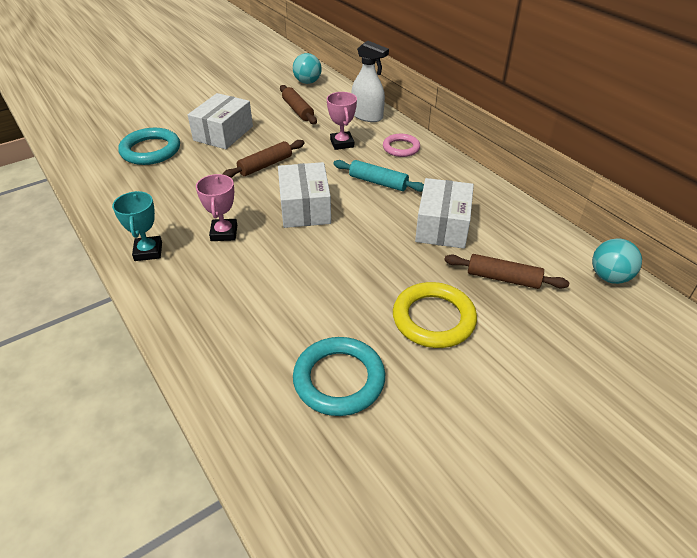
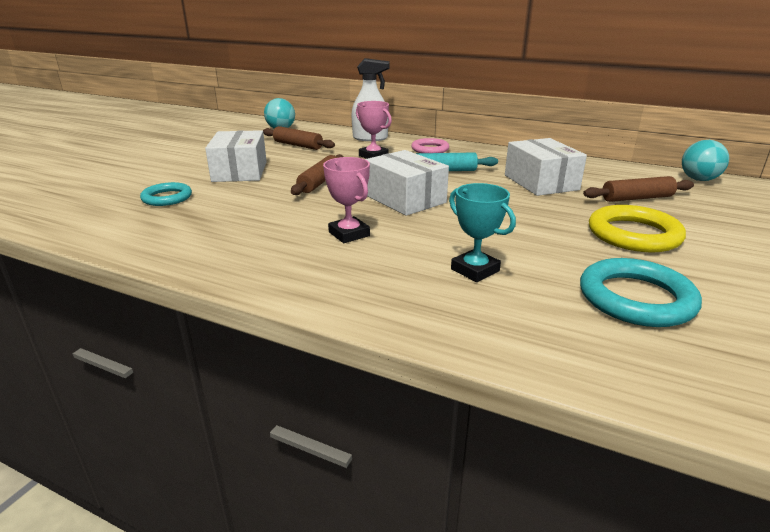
camera: 30 degrees left, 15 degrees down
turquoise trophy [112,191,162,261] -> turquoise trophy moved to [449,183,516,282]
turquoise ring [118,128,180,165] -> turquoise ring [140,182,192,206], size x0.63

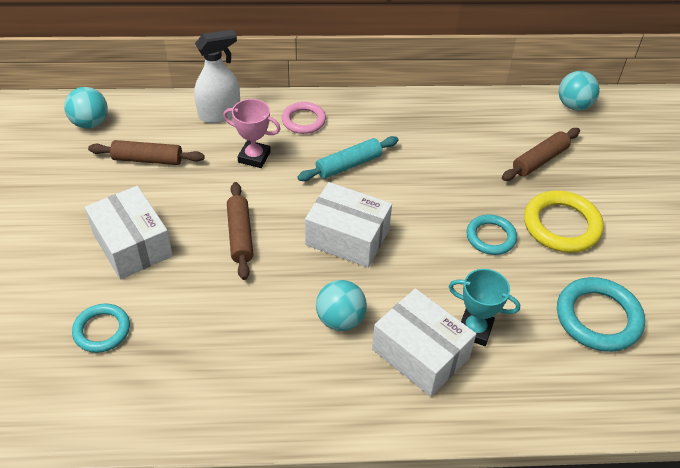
camera: 30 degrees left, 20 degrees up
pink trophy [323,157,370,243] -> turquoise ball [316,280,367,331]
white box [505,138,587,196] -> white box moved to [372,288,476,397]
none -> turquoise ring [467,214,517,255]

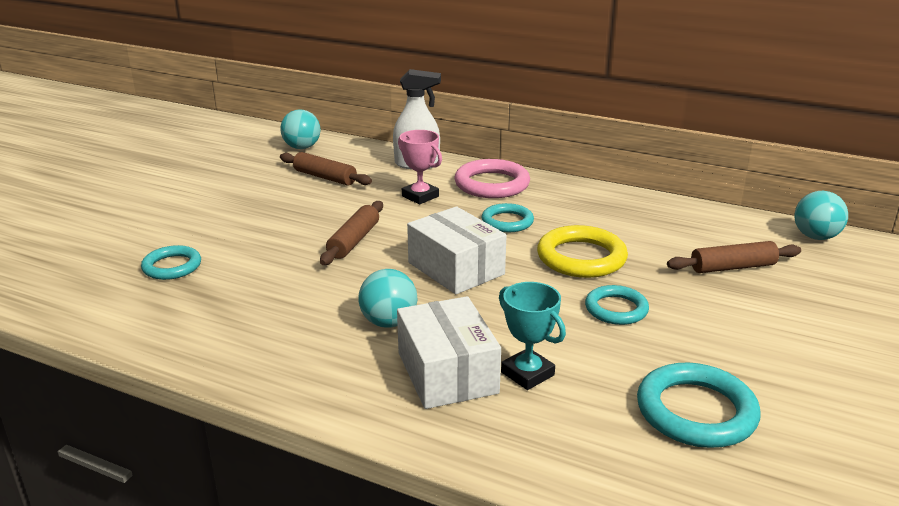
camera: 30 degrees right, 20 degrees down
white box [85,186,173,279] -> none
pink ring [282,102,326,134] -> pink ring [455,159,530,198], size x1.58
turquoise rolling pin [297,136,399,181] -> turquoise ring [481,203,534,232]
yellow ring [524,191,604,253] -> yellow ring moved to [537,225,628,278]

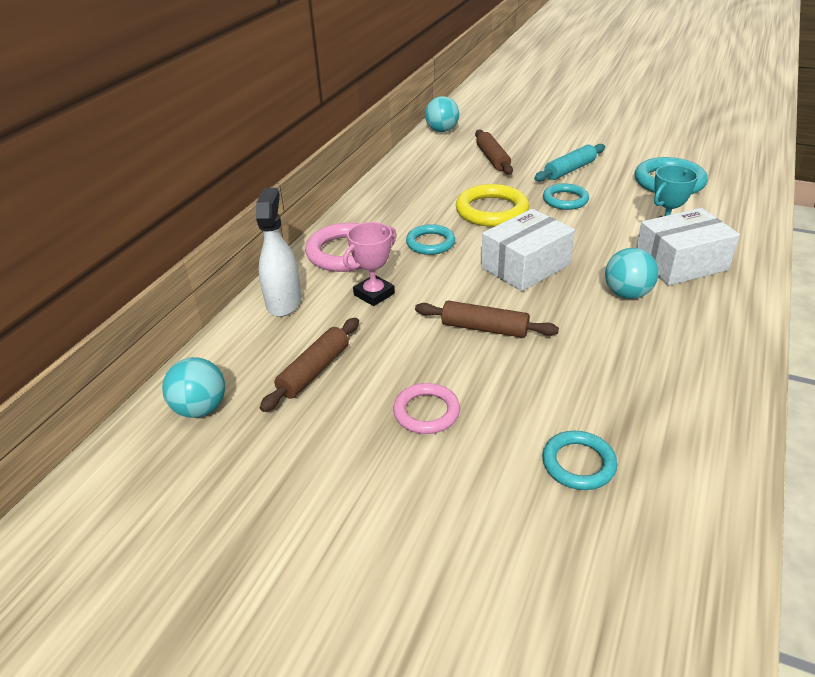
camera: 90 degrees left, 10 degrees up
none -> pink ring [393,383,460,434]
none -> turquoise rolling pin [534,144,605,182]

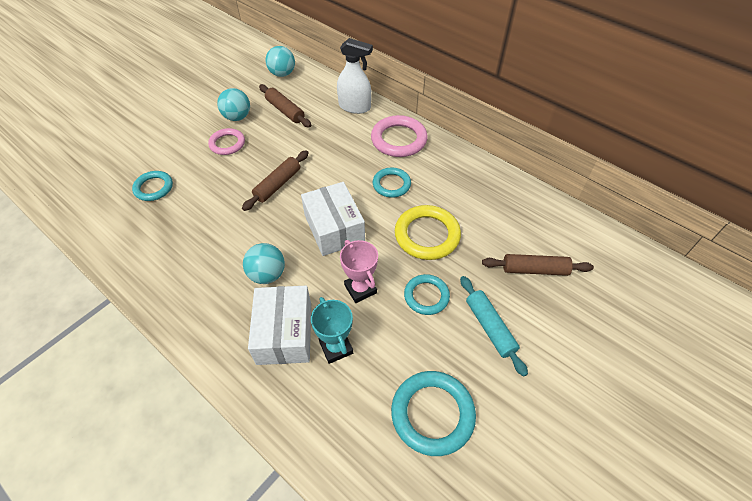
camera: 105 degrees right, 15 degrees up
pink trophy [343,222,397,306] -> pink trophy moved to [340,240,378,303]
turquoise ball [425,96,459,132] -> turquoise ball moved to [217,88,250,121]

